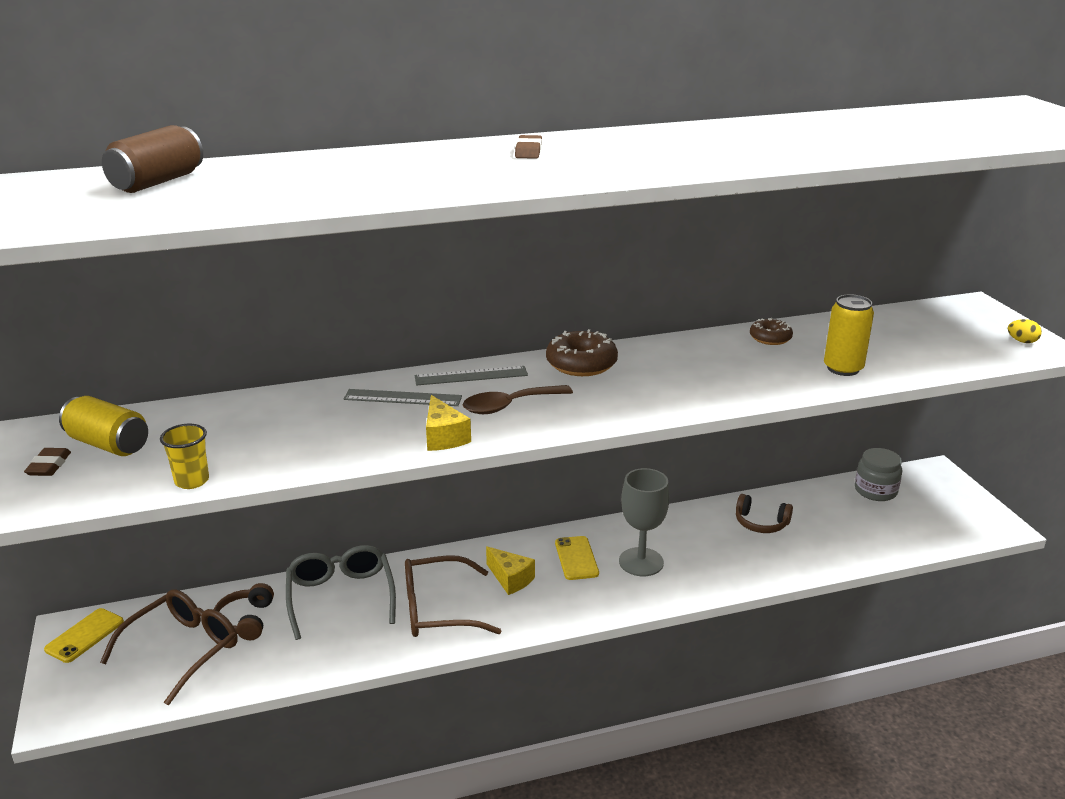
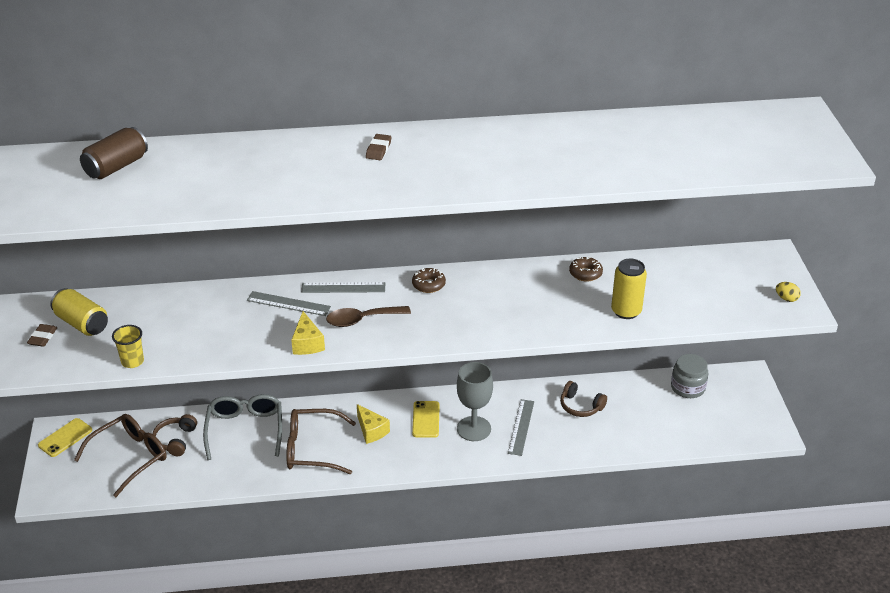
camera: 10 degrees right, 10 degrees up
brown donut [546,329,618,376] -> brown donut [412,268,446,293], size x0.62
none -> grey ruler [508,399,534,456]

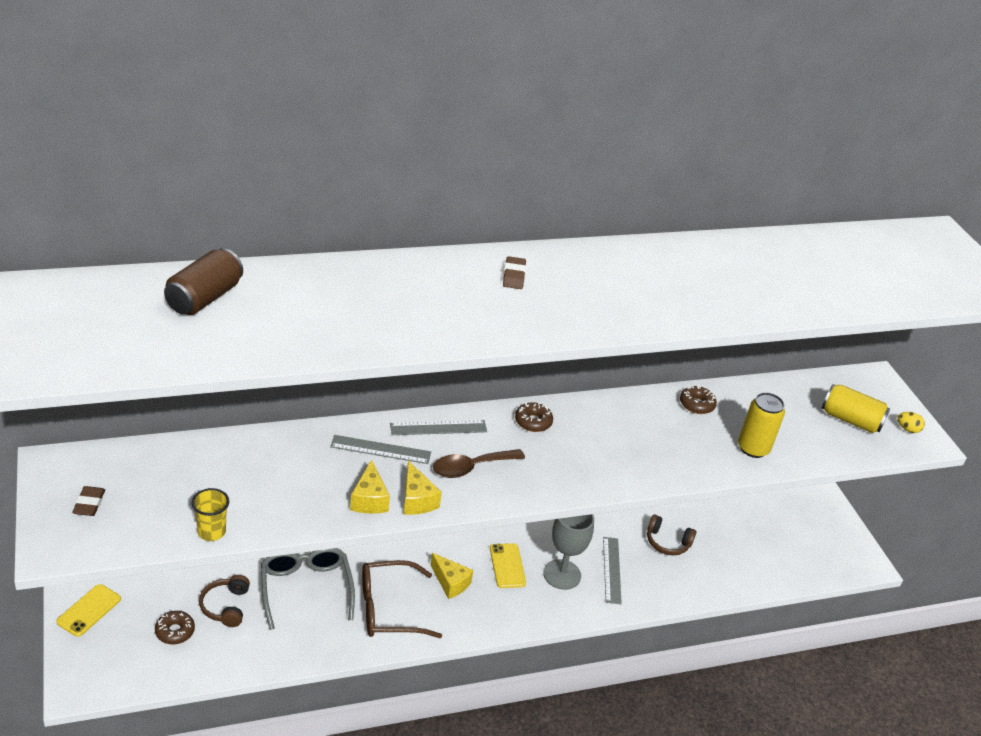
camera: 15 degrees left, 0 degrees up
yellow can [50,288,108,336] -> yellow can moved to [822,384,890,433]
brown glasses [74,414,167,497] -> brown donut [155,611,195,644]
grey jar [671,354,708,398] -> none
none -> yellow cheese [350,459,390,514]

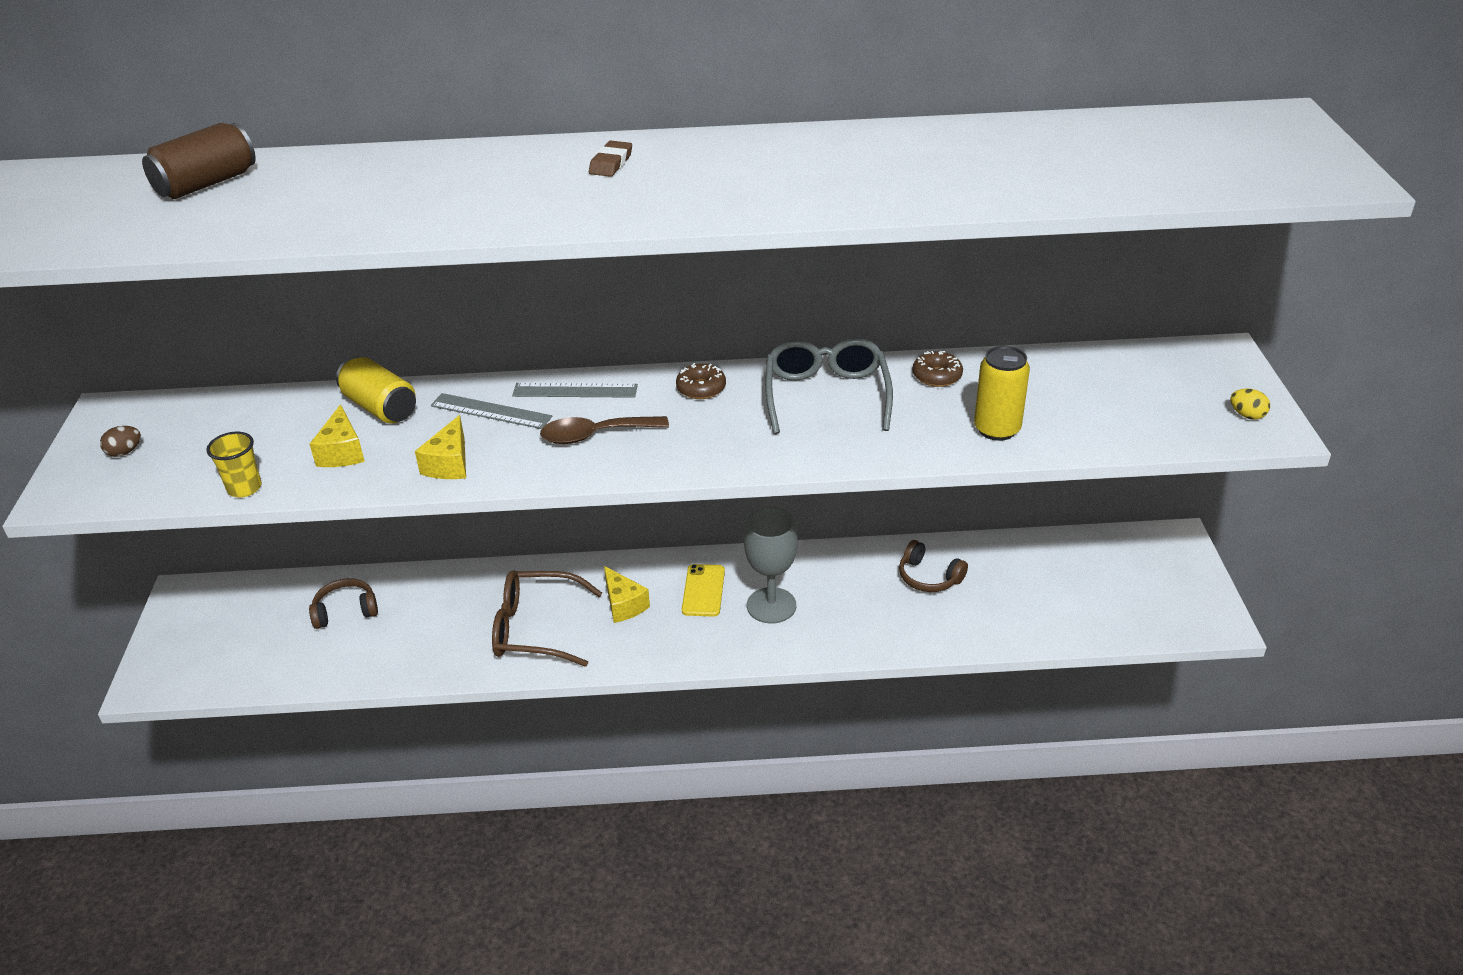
camera: 20 degrees right, 0 degrees up
yellow phone [56,584,121,637] -> none
brown eraser [72,486,105,516] -> brown egg [100,426,141,457]
brown donut [155,611,195,644] -> none
brown headphones [199,575,250,627] -> brown headphones turned 60 degrees clockwise [309,578,378,629]
grey glasses [261,548,355,630] -> grey glasses moved to [765,338,893,434]
yellow cheese [404,461,442,515] -> yellow cheese moved to [310,404,365,467]
grey ruler [603,537,622,604] -> none
yellow can [822,384,890,433] -> yellow can moved to [336,357,416,423]

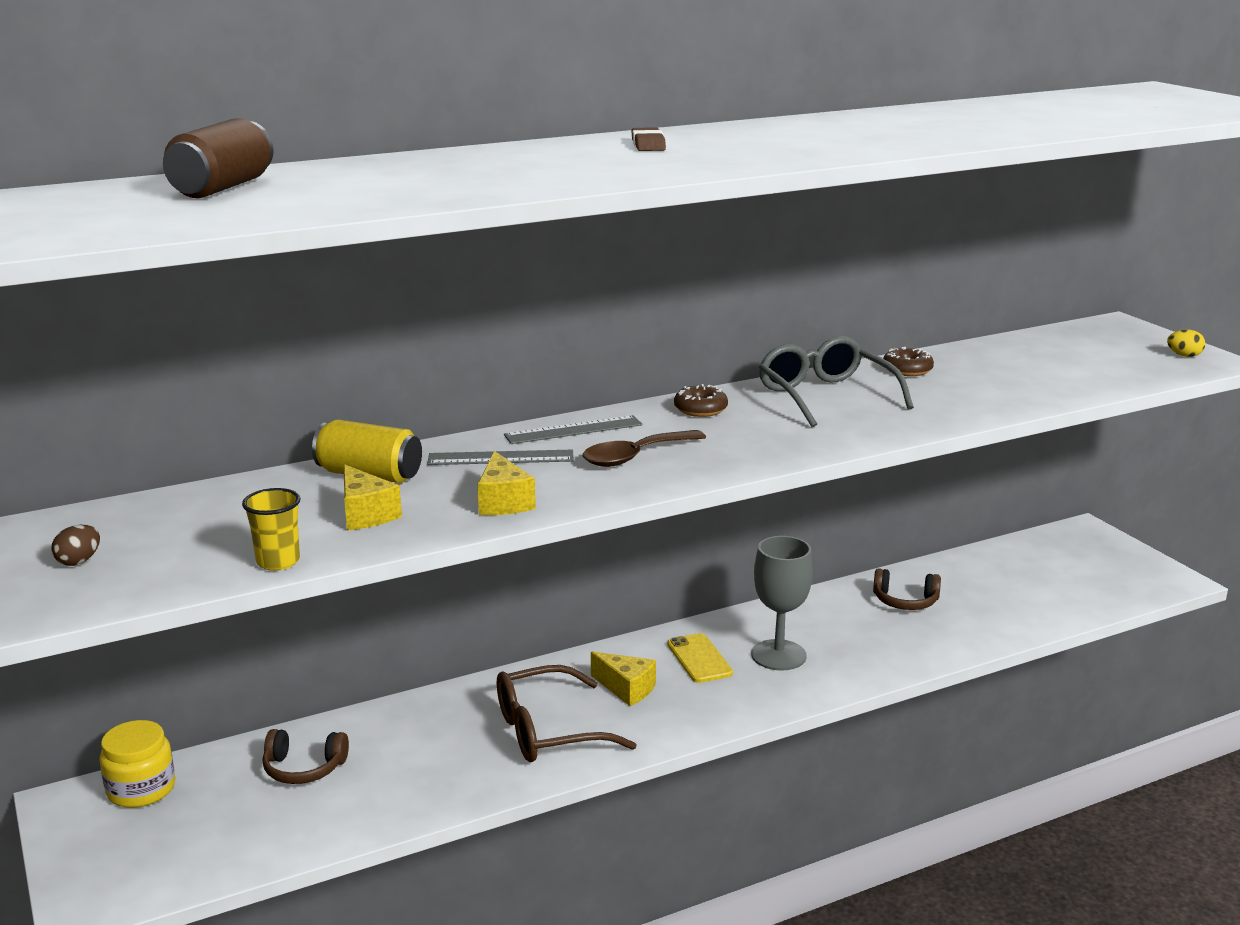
camera: 25 degrees left, 15 degrees down
brown headphones [309,578,378,629] -> brown headphones turned 135 degrees counterclockwise [262,729,349,784]
yellow can [974,346,1030,441] -> none
none -> yellow jar [100,720,175,808]

